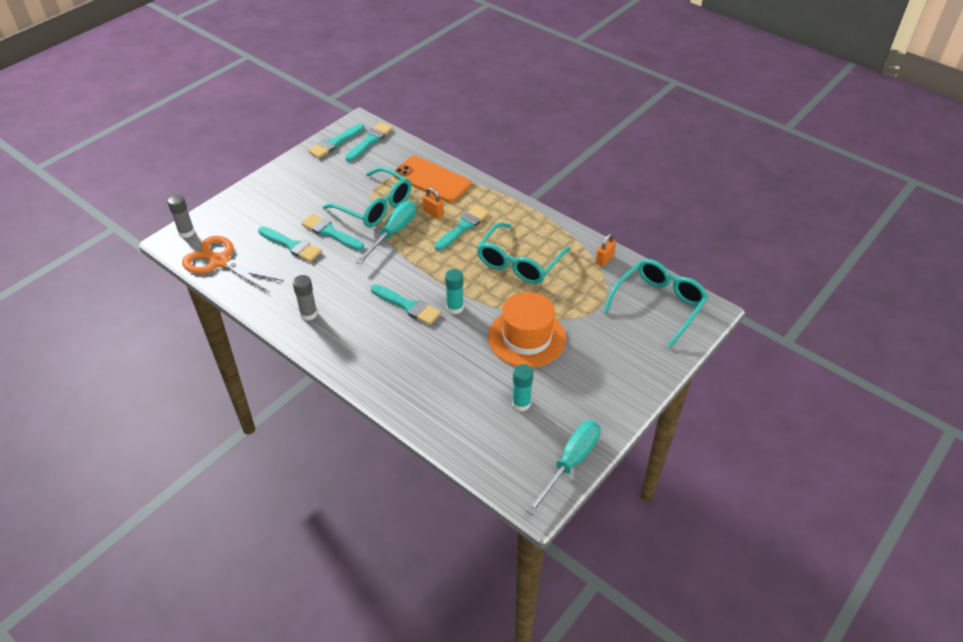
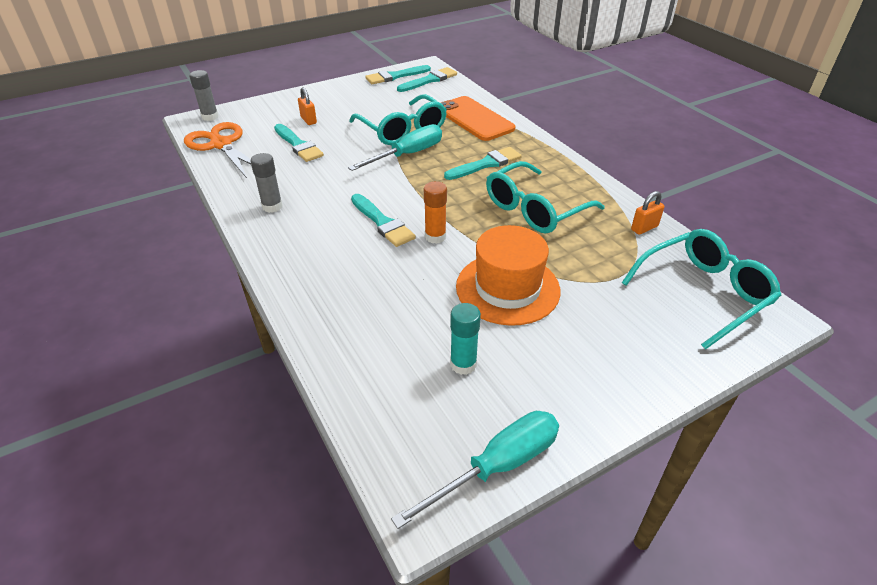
camera: 20 degrees right, 5 degrees down
turquoise brush [301,214,364,251] -> none
orange padlock [423,187,444,219] -> orange padlock moved to [298,87,317,125]
turquoise glue stick [445,269,464,314] -> orange glue stick [424,181,447,244]

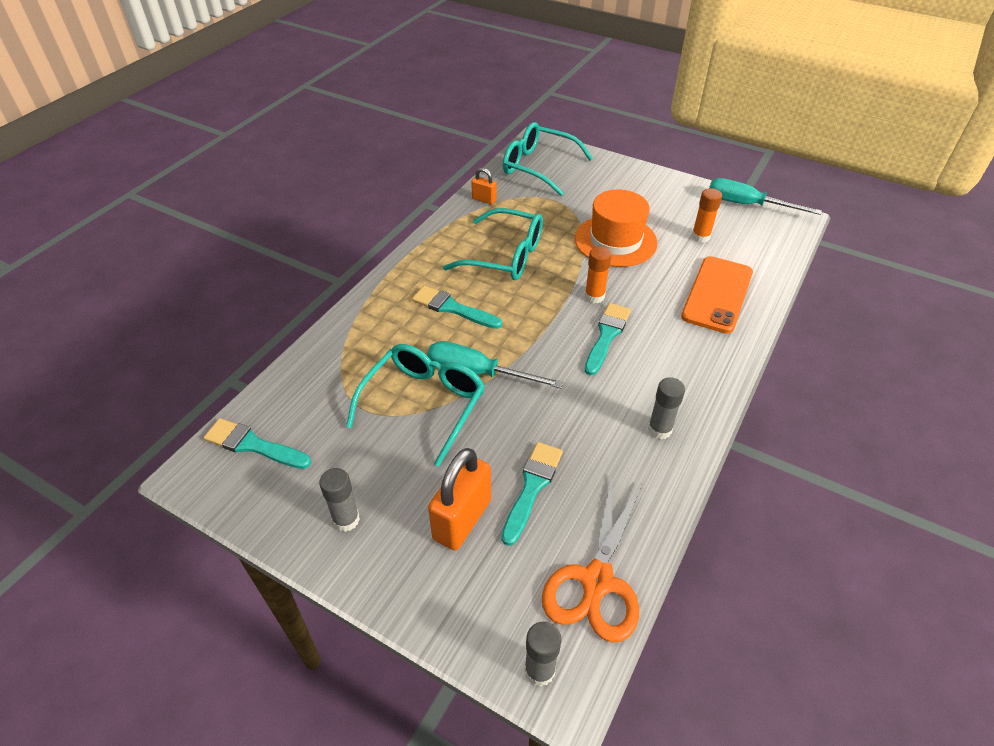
camera: 120 degrees left, 5 degrees up
orange padlock [298,87,317,125] -> orange padlock [428,448,491,550], size x1.94
turquoise brush [365,65,431,84] -> none
orange phone [441,96,515,141] -> orange phone moved to [681,256,753,334]
turquoise glue stick [450,303,481,375] -> orange glue stick [691,188,722,243]
none -> grey glue stick [319,468,360,532]

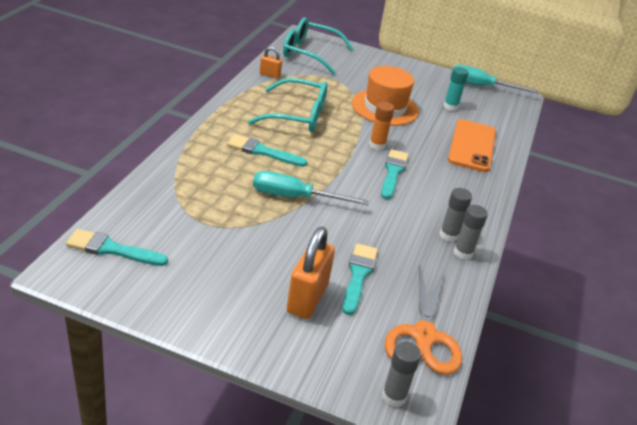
camera: 15 degrees left, 10 degrees down
grey glue stick [319,468,360,532] -> grey glue stick moved to [454,205,488,260]
turquoise glasses [346,344,485,467] -> none
orange glue stick [691,188,722,243] -> turquoise glue stick [444,67,469,111]

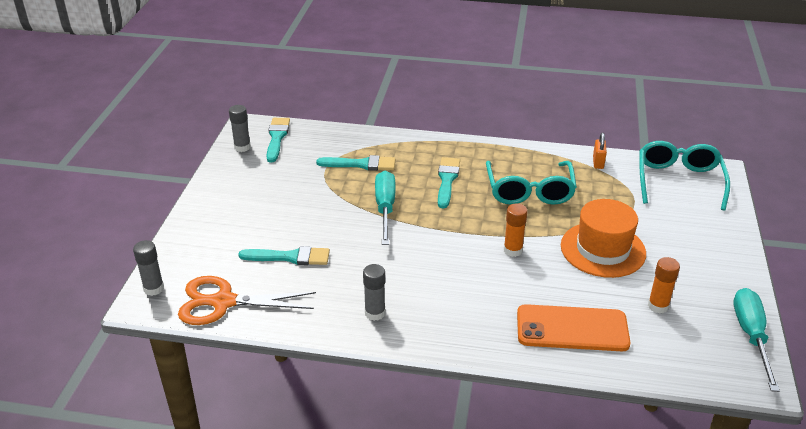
camera: 85 degrees right, 0 degrees up
orange padlock [287,227,335,319] -> none
turquoise brush [381,149,409,199] -> turquoise brush moved to [316,155,396,171]
turquoise glue stick [444,67,469,111] -> orange glue stick [648,257,680,314]
grey glue stick [454,205,488,260] -> grey glue stick moved to [229,105,251,152]

